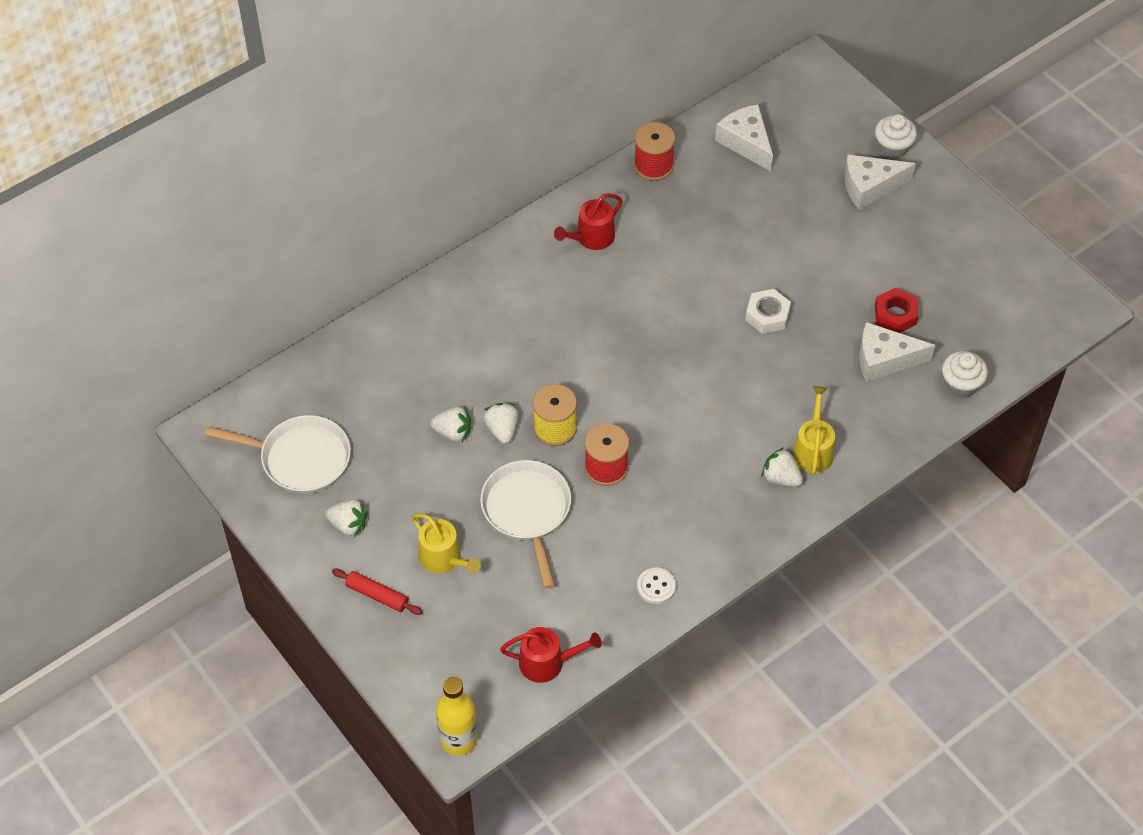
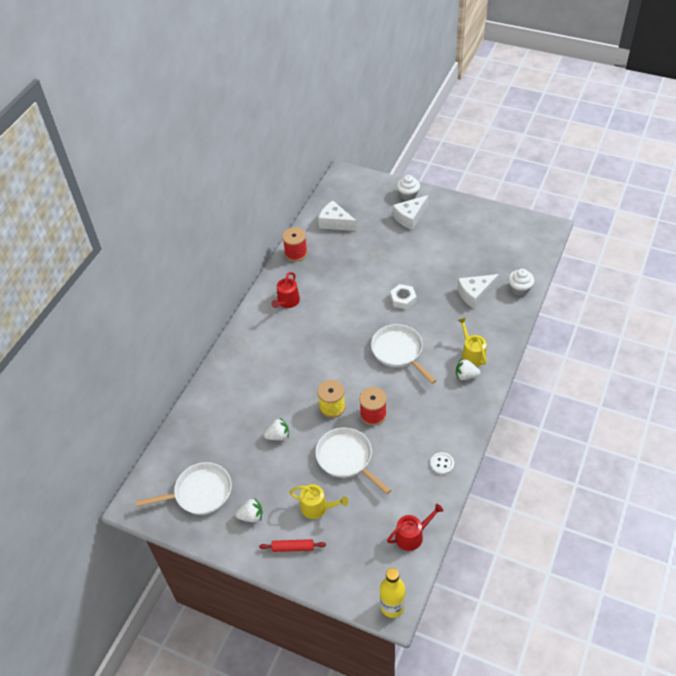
camera: 25 degrees left, 5 degrees down
white strawberry [484,403,518,444] -> none
red nut [875,288,919,333] -> none
none -> white pan [371,324,437,384]

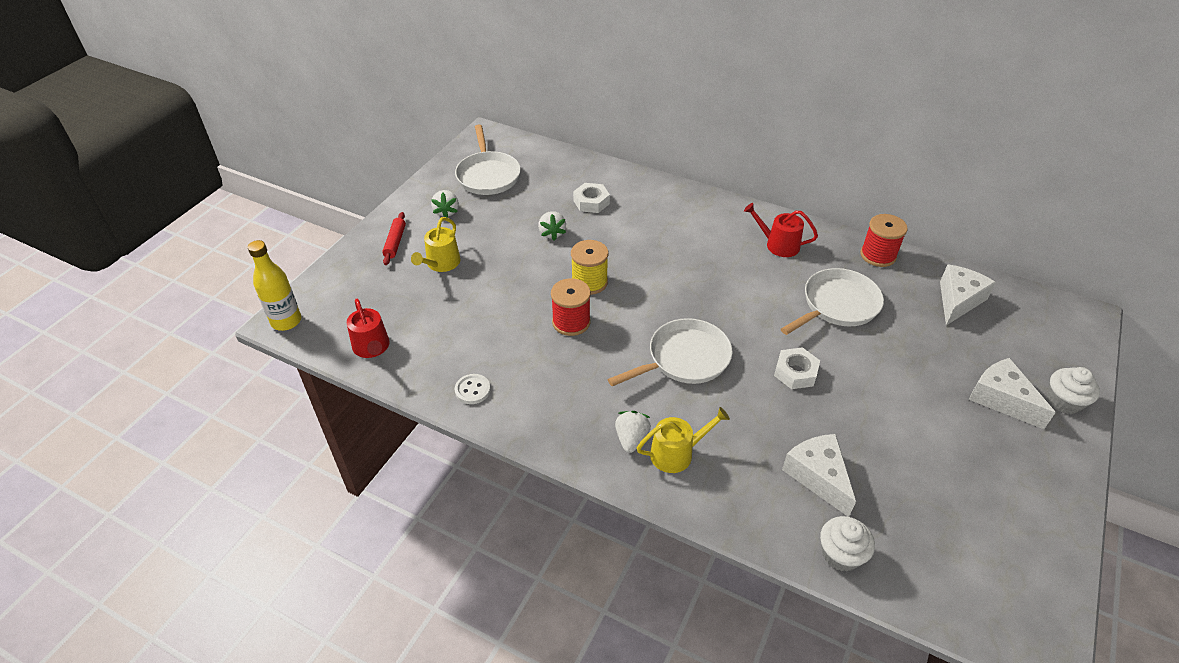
camera: 90 degrees right, 5 degrees down
white pan [315,427,391,494] -> white pan moved to [781,268,884,335]
none -> white nut [573,183,610,213]

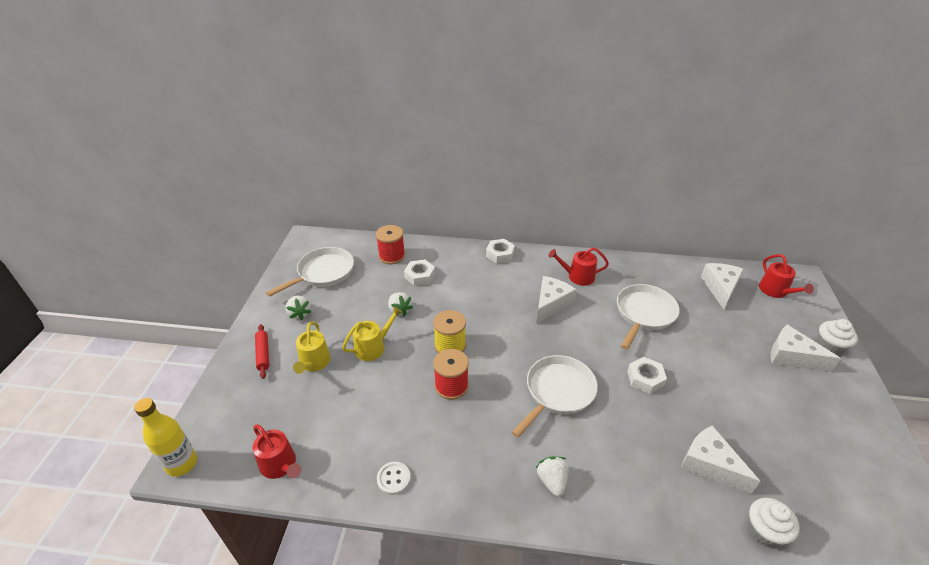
camera: 20 degrees left, 5 degrees down
white pan [455,125,521,195] -> white pan turned 105 degrees counterclockwise [266,247,354,297]
yellow watering can [637,407,730,473] -> yellow watering can moved to [342,306,403,361]
red spool [860,214,908,267] -> red spool moved to [376,225,405,264]
none -> white nut [486,239,515,264]
none -> white cheese [536,276,577,323]
none -> red watering can [759,254,814,298]

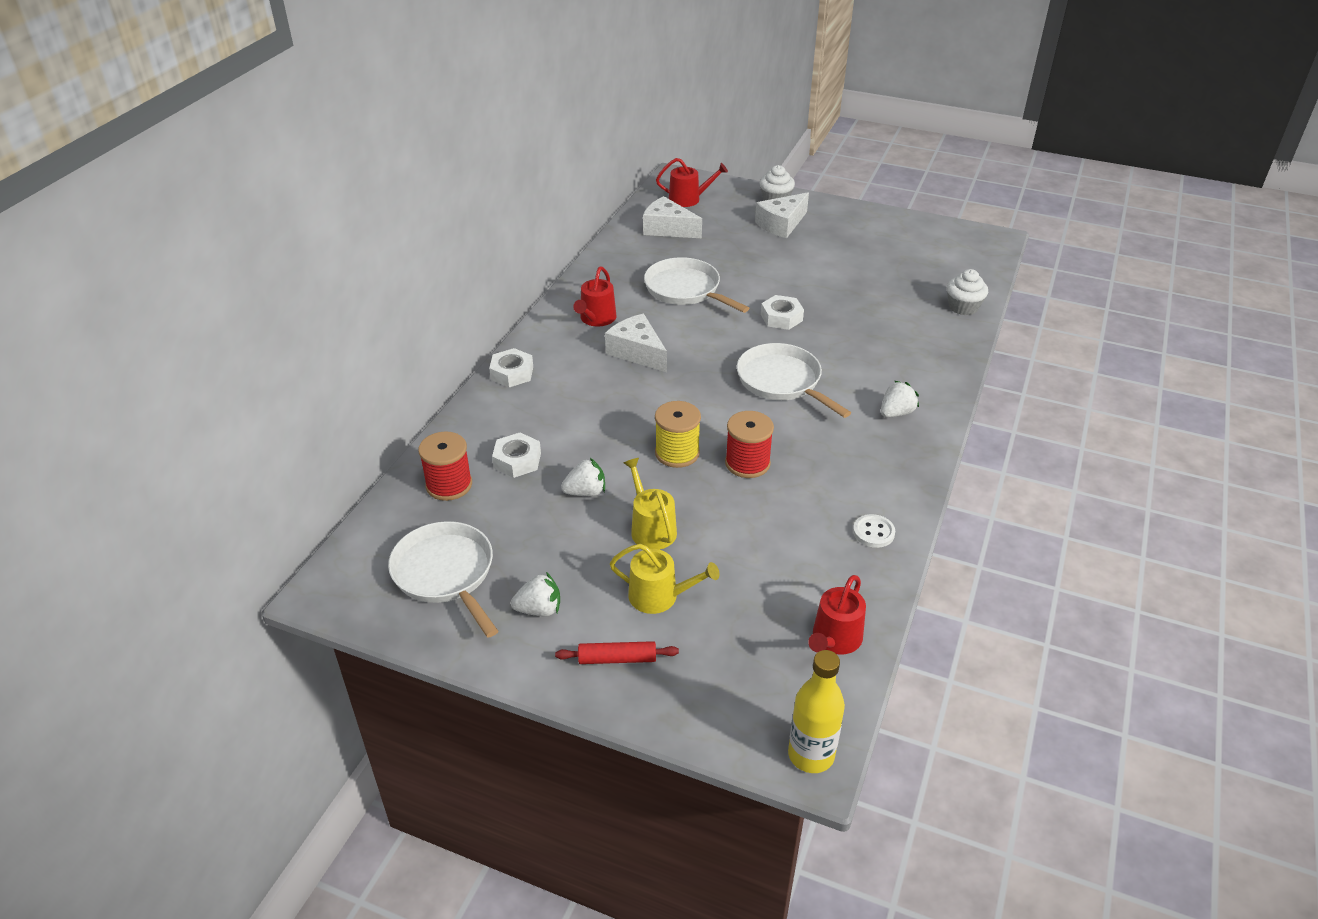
camera: 75 degrees left, 0 degrees up
red watering can [253,425,301,479] -> red watering can turned 150 degrees clockwise [808,575,866,655]
white strawberry [536,457,569,496] -> white strawberry turned 135 degrees clockwise [881,381,919,418]
white cheese [681,425,760,494] -> none

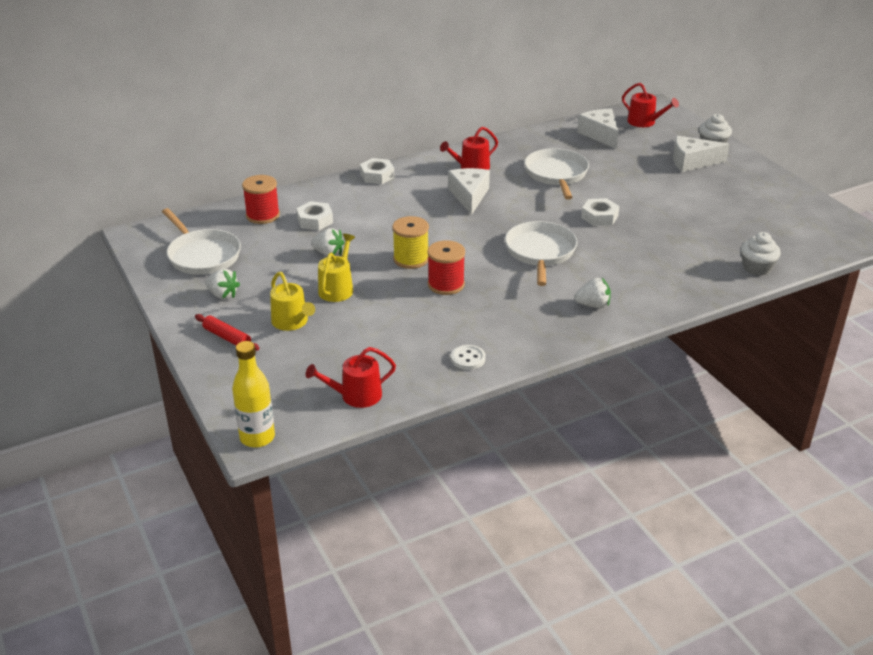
camera: 40 degrees right, 5 degrees down
white pan [388,521,498,637] -> white pan turned 135 degrees clockwise [162,208,241,275]

